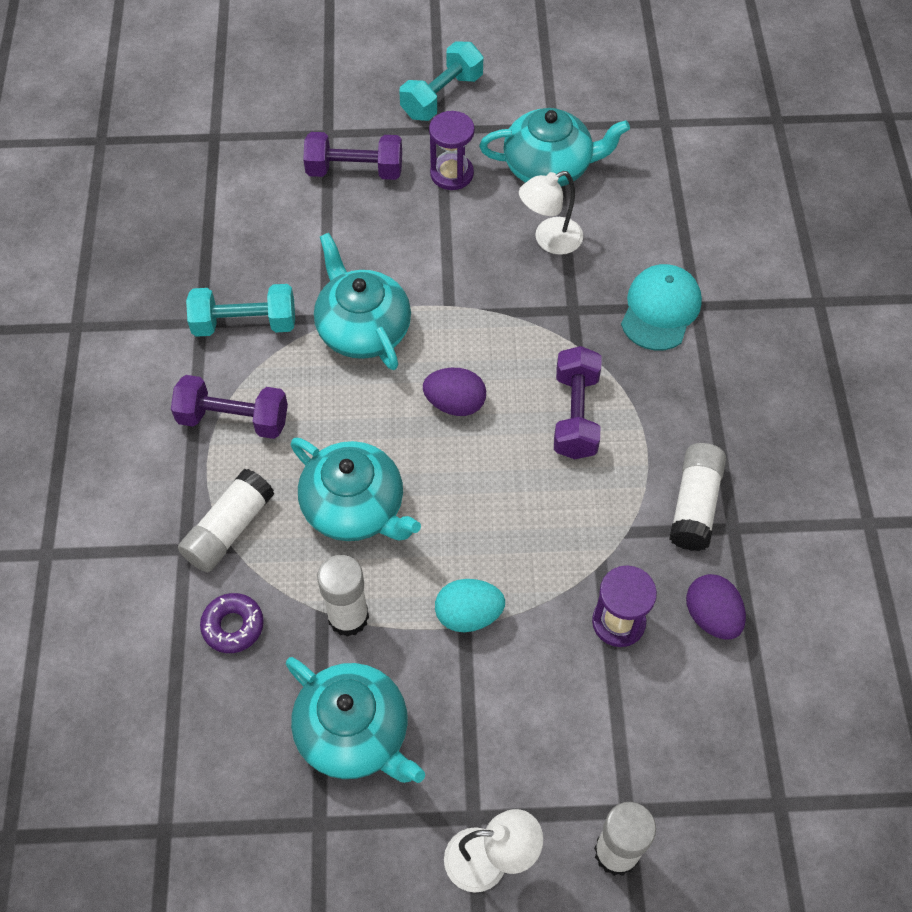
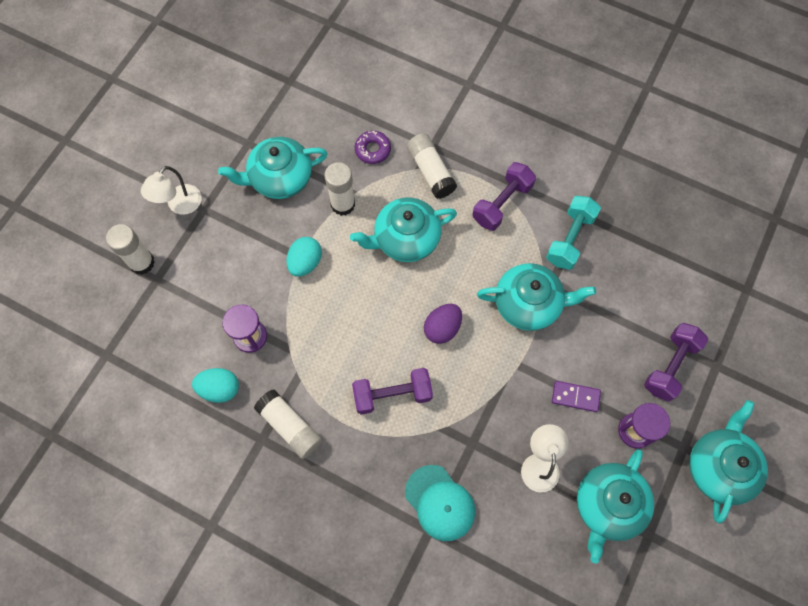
camera: 120 degrees right, 10 degrees up
turquoise dumbbell [399,42,483,121] -> turquoise teapot [689,400,768,524]
purple dumbbell [554,346,602,459] -> purple dumbbell turned 45 degrees counterclockwise [352,368,433,415]
purple egg [686,574,746,640] -> turquoise egg [192,368,239,403]
none -> purple domino [552,381,601,412]

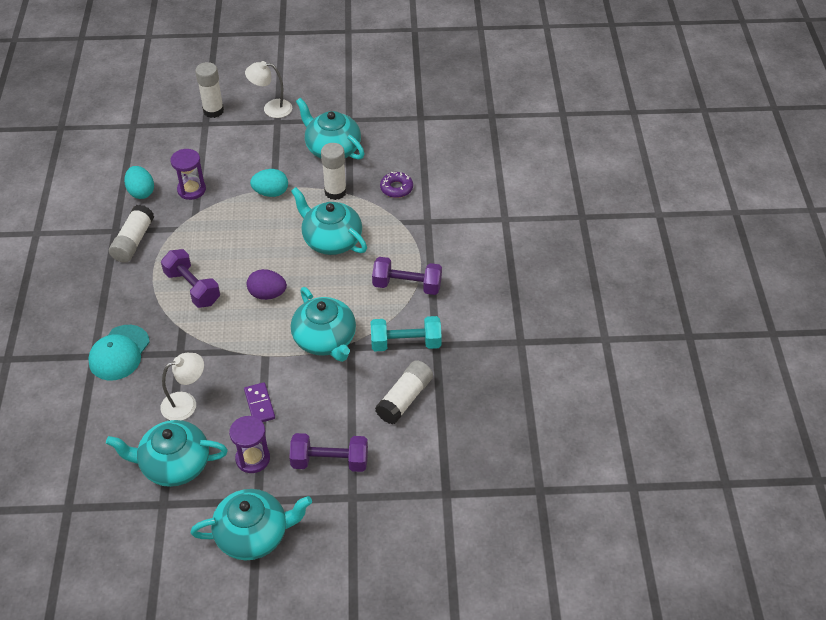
camera: 60 degrees right, 20 degrees down
white glue stick [407,133,457,199] -> white glue stick moved to [375,360,433,425]

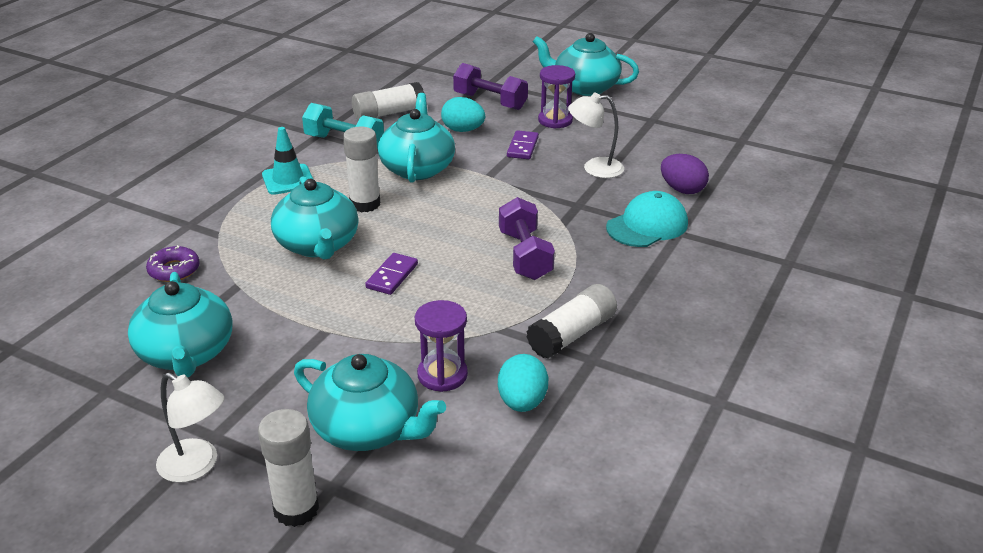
camera: 150 degrees left, 15 degrees down
turquoise teapot [106,420,228,487] -> turquoise teapot moved to [294,354,446,451]
purple egg [247,269,287,300] -> purple egg moved to [661,154,709,194]
turquoise egg [250,169,288,197] -> turquoise egg moved to [441,97,485,132]
white glue stick [321,143,347,200] -> white glue stick moved to [343,127,380,212]
purple dumbbell [372,257,442,295] -> turquoise traffic cone [262,127,313,195]
none -> purple domino [365,253,418,295]

